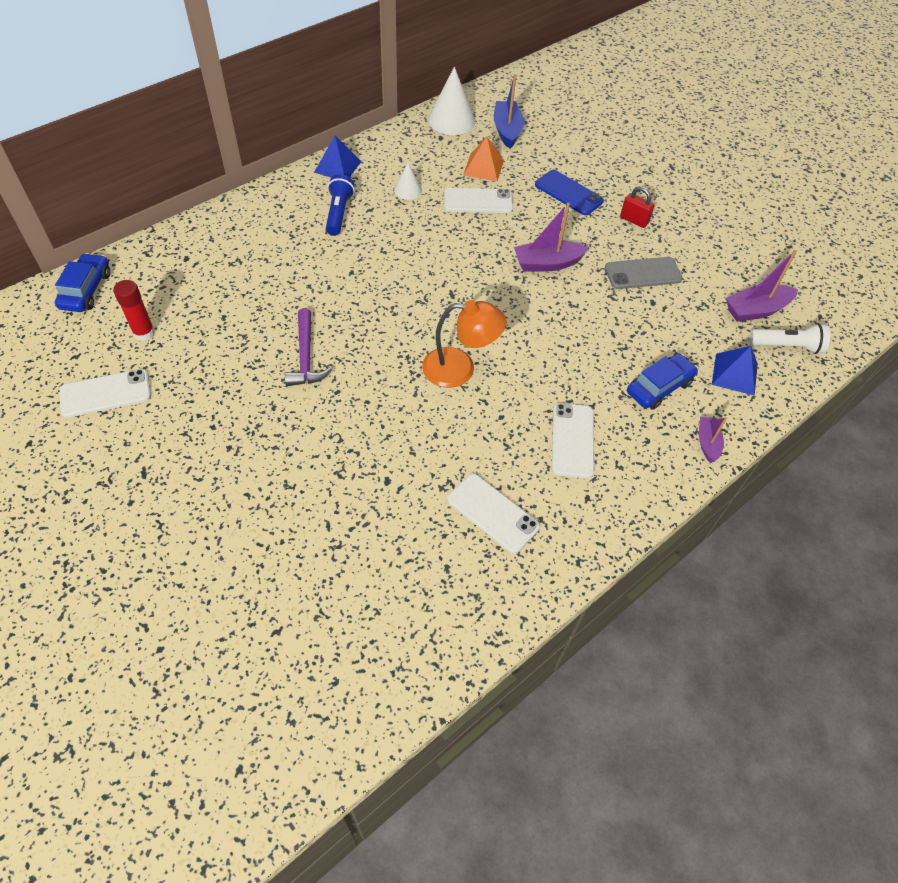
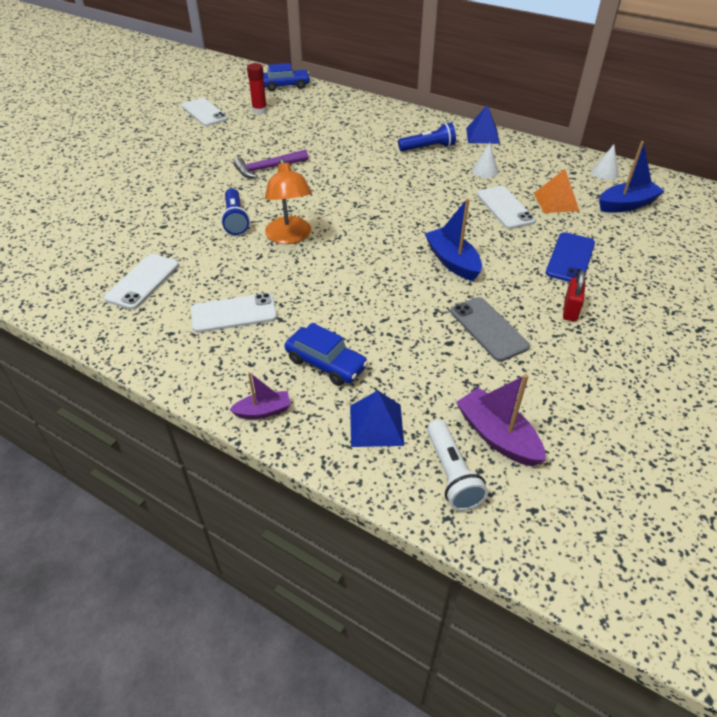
camera: 75 degrees right, 10 degrees down
white cone [428,67,475,135] -> white cone [592,145,619,180], size x0.54
purple boat [514,203,589,272] -> blue boat [425,198,482,281]
none -> blue flashlight [221,188,250,235]

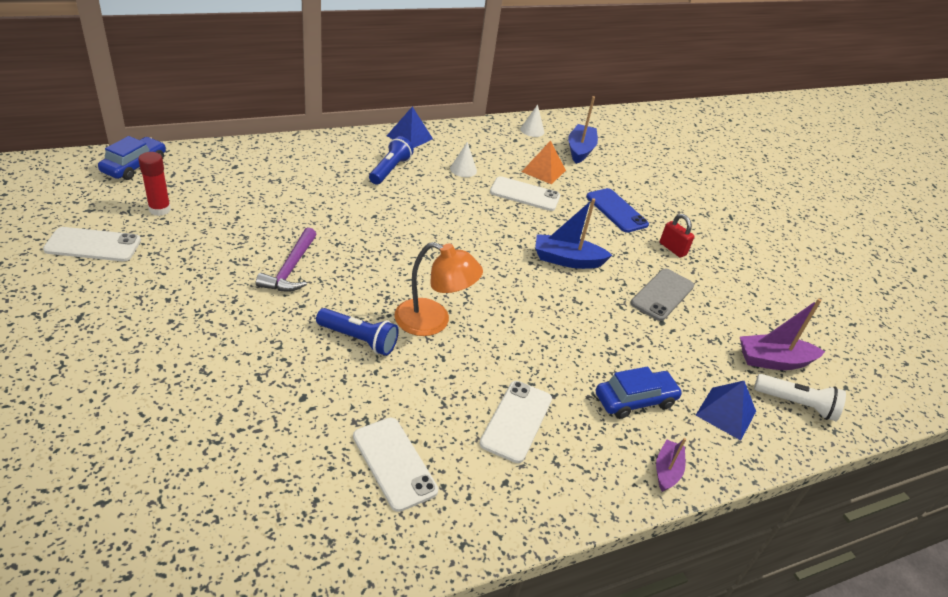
camera: 60 degrees left, 5 degrees down
grey phone [451,297,530,361] -> grey phone turned 60 degrees counterclockwise [630,269,694,321]

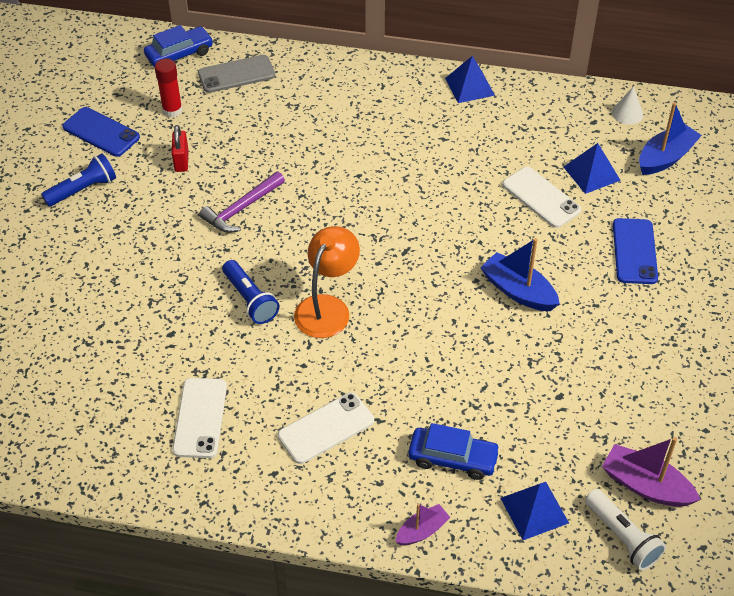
camera: 40 degrees right, 10 degrees up
white phone [43,227,141,261] -> blue phone [62,107,140,157]
blue flashlight [369,136,414,185] -> blue flashlight moved to [41,153,116,207]
orange lamp [394,242,483,336] -> orange lamp turned 120 degrees counterclockwise [294,226,360,338]
white cone [450,142,477,177] -> none
orange pyramid [522,141,566,184] -> blue pyramid [564,143,621,194]
grey phone [630,269,694,321] -> grey phone moved to [198,55,275,93]
red padlock [660,214,694,258] -> red padlock moved to [172,125,189,172]

